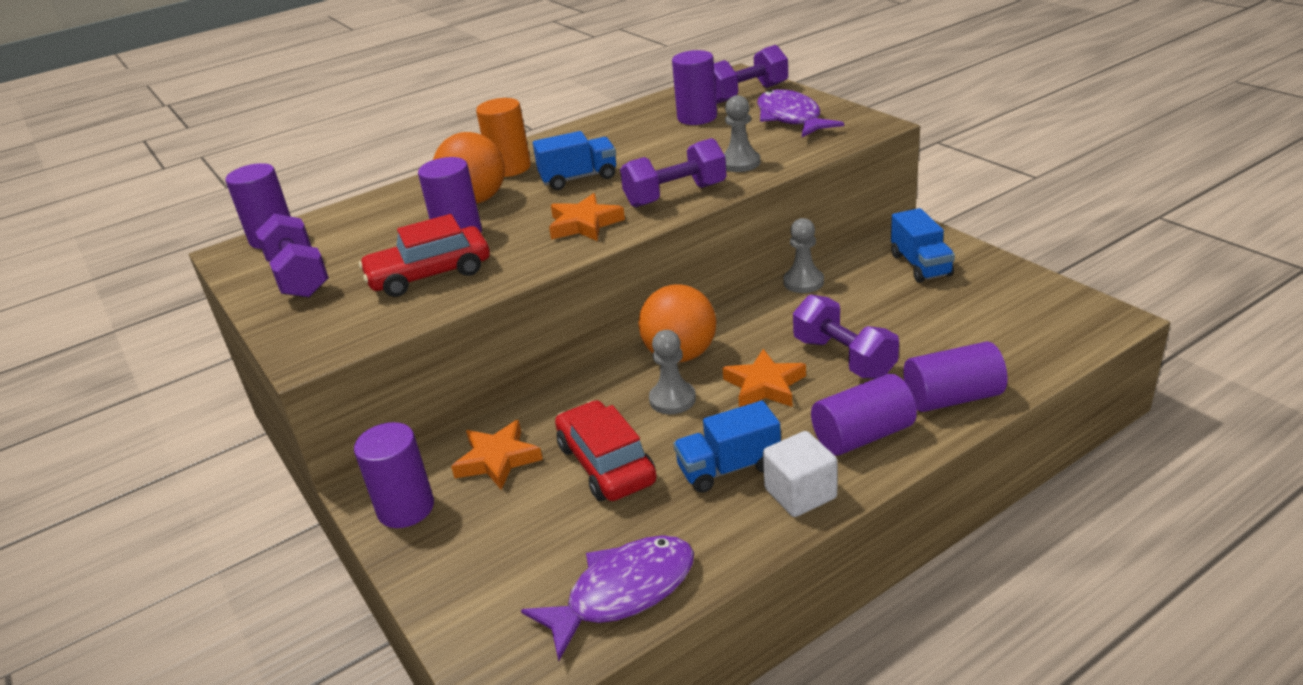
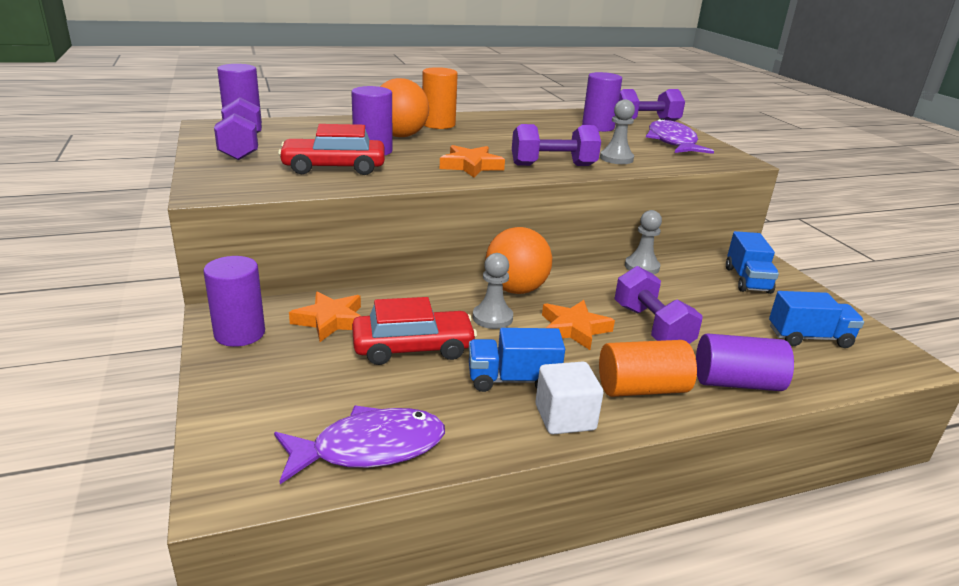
camera: 10 degrees right, 5 degrees down
blue truck [533,131,616,190] -> blue truck moved to [769,291,864,348]
red car [555,400,657,501] -> red car turned 90 degrees clockwise [352,297,477,365]
purple cylinder [811,374,917,456] -> orange cylinder [599,340,697,397]

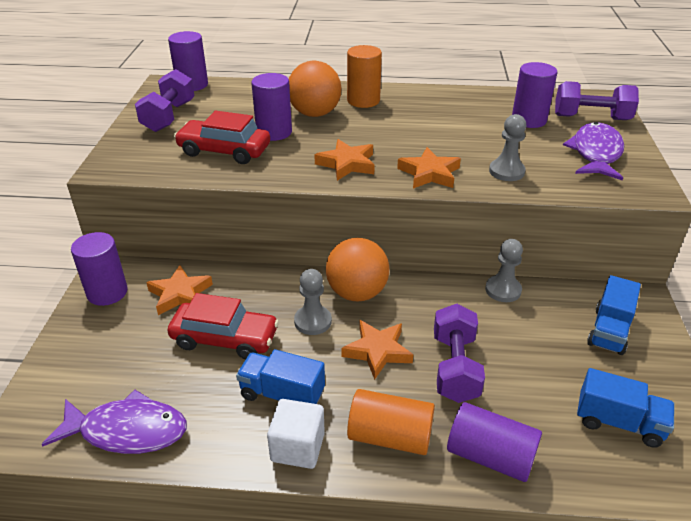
camera: 25 degrees right, 10 degrees up
purple dumbbell [512,124,601,166] -> orange star [397,147,461,188]

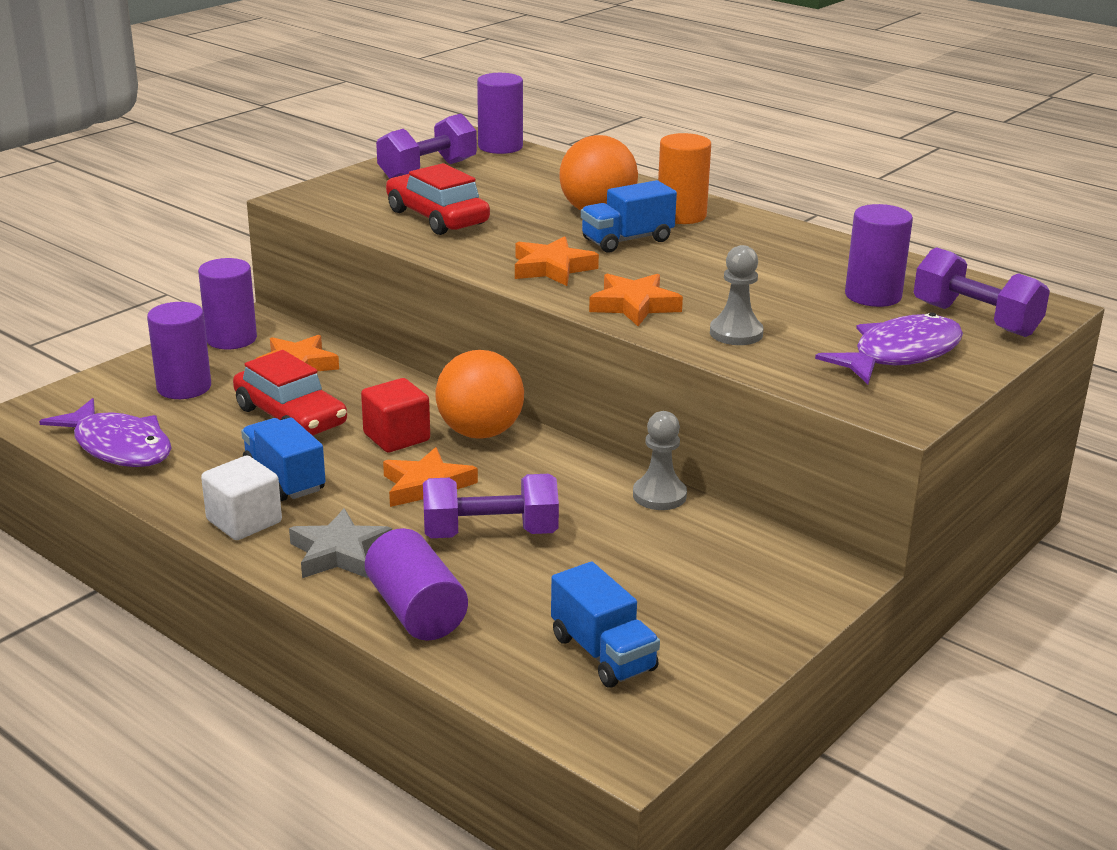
camera: 35 degrees right, 10 degrees down
purple cylinder [251,73,292,141] -> purple cylinder moved to [147,302,211,399]
grey pawn [294,269,332,335] -> red cube [361,378,430,452]
orange cylinder [347,389,435,455] -> grey star [289,508,392,578]
purple dumbbell [434,304,485,403] -> purple dumbbell turned 45 degrees clockwise [423,474,559,538]
blue truck [587,275,641,355] -> blue truck moved to [581,180,677,253]

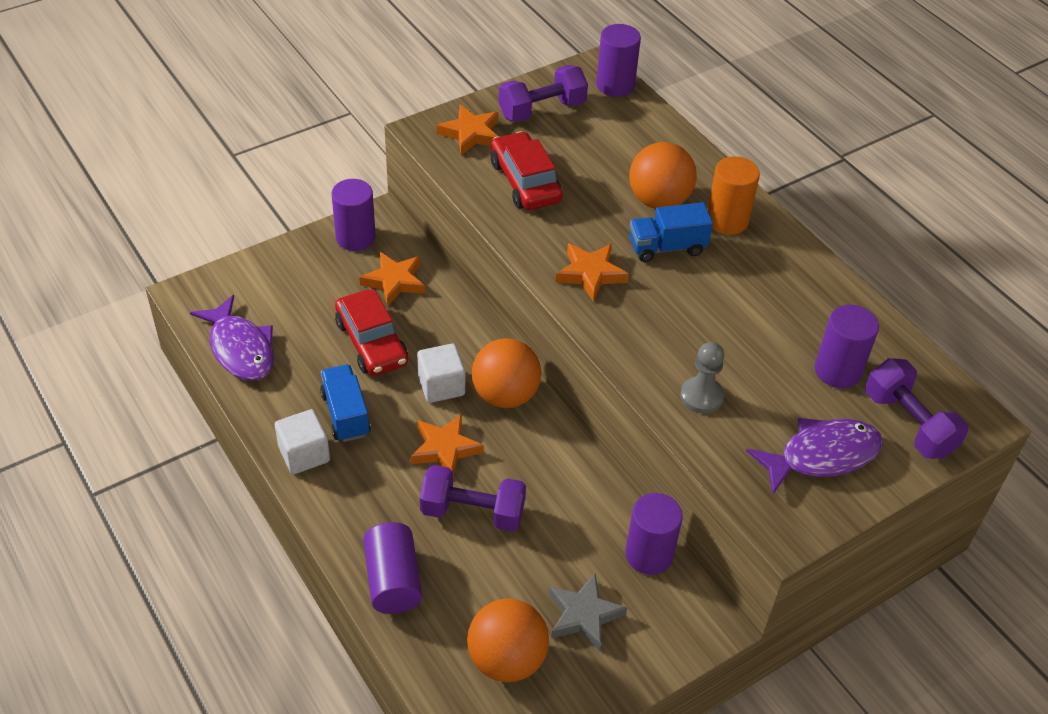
camera: 15 degrees right, 20 degrees up
purple cylinder [147,302,211,399] -> purple cylinder moved to [625,493,683,575]
grey star [289,508,392,578] -> grey star moved to [549,574,627,651]
red cube [361,378,430,452] -> white cube [417,343,465,403]
blue truck [551,562,660,688] -> orange ball [467,598,549,682]
orange star [589,274,683,326] -> orange star moved to [437,104,498,155]
grey pawn [633,411,687,510] -> none

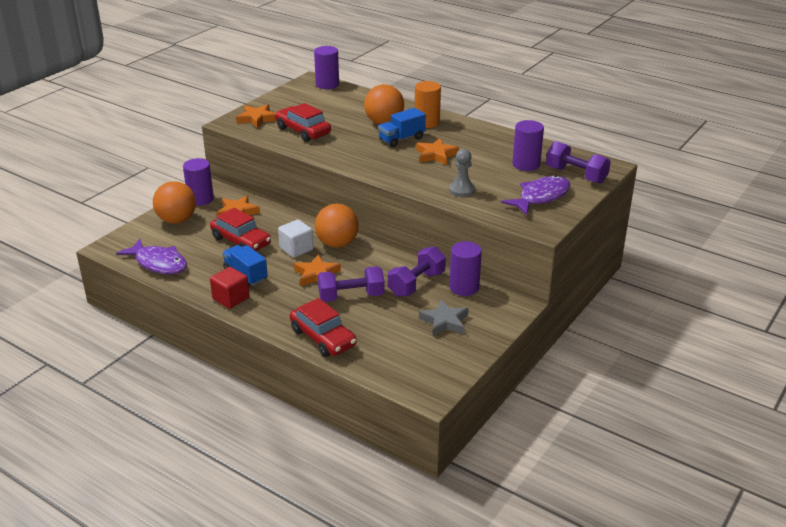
camera: 20 degrees left, 15 degrees down
white cube [275,409,330,474] -> red cube [210,267,250,309]
purple cylinder [363,522,422,614] -> red car [290,298,357,357]
orange ball [467,598,549,682] -> orange ball moved to [153,181,196,224]
purple dumbbell [499,65,588,122] -> purple dumbbell moved to [388,246,446,297]
orange star [556,244,629,301] -> orange star moved to [416,138,459,165]

